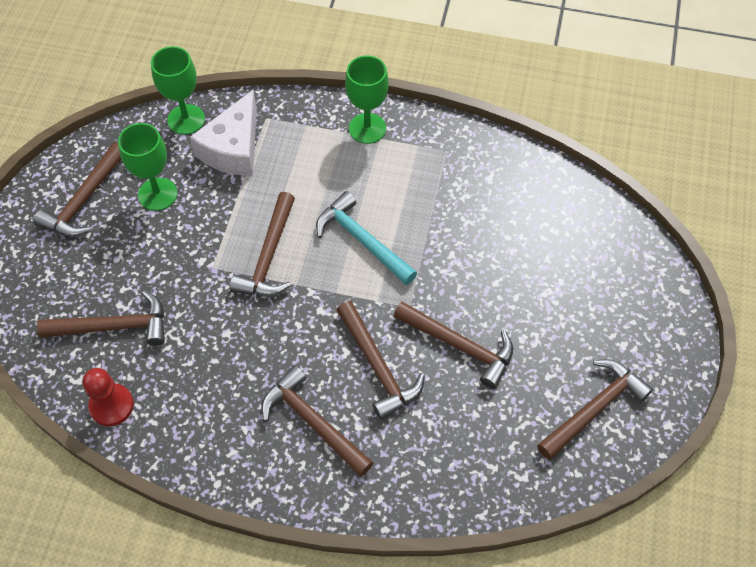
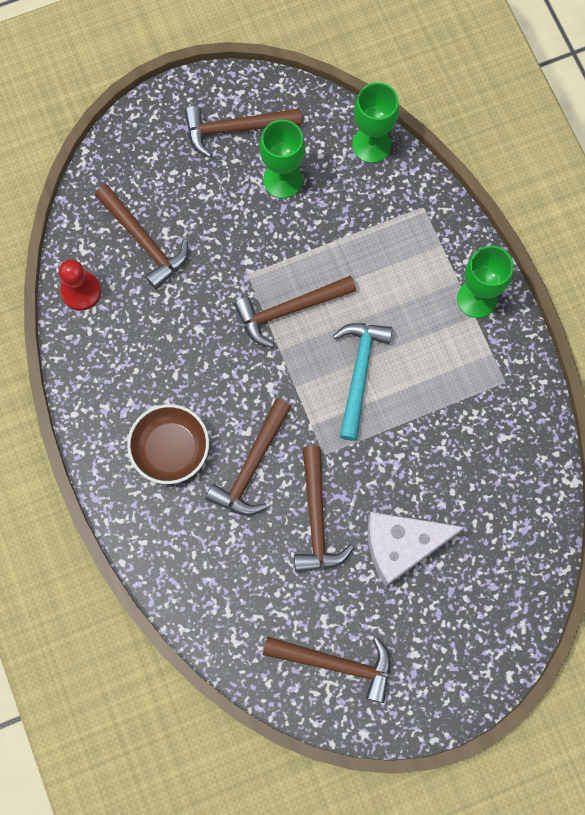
camera: 55 degrees right, 15 degrees up
white cheese [190,89,257,176] -> white cheese moved to [367,512,465,586]
brown hammer [262,365,374,477] -> brown bowl [127,404,209,484]

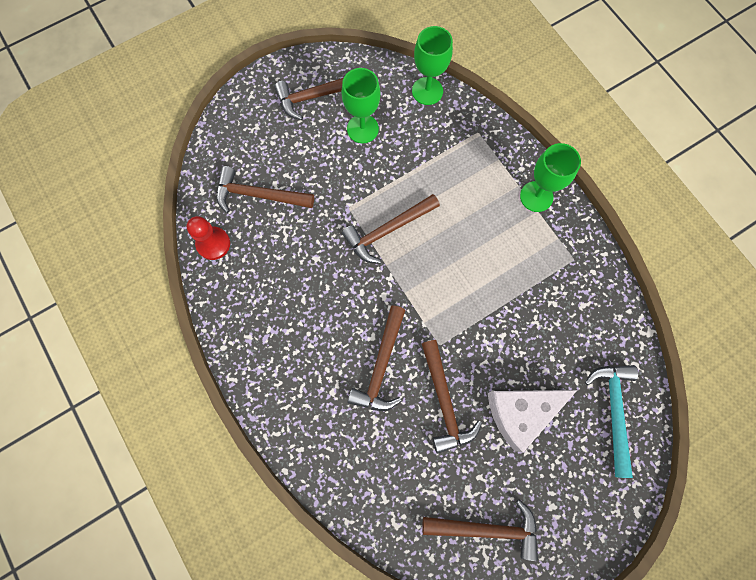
camera: 10 degrees left, 0 degrees up
brown hammer [95,184,188,289] -> brown hammer turned 150 degrees clockwise [216,166,314,213]
brown bowl [127,404,209,484] -> none
turquoise hammer [333,323,393,441] -> turquoise hammer moved to [585,365,638,478]

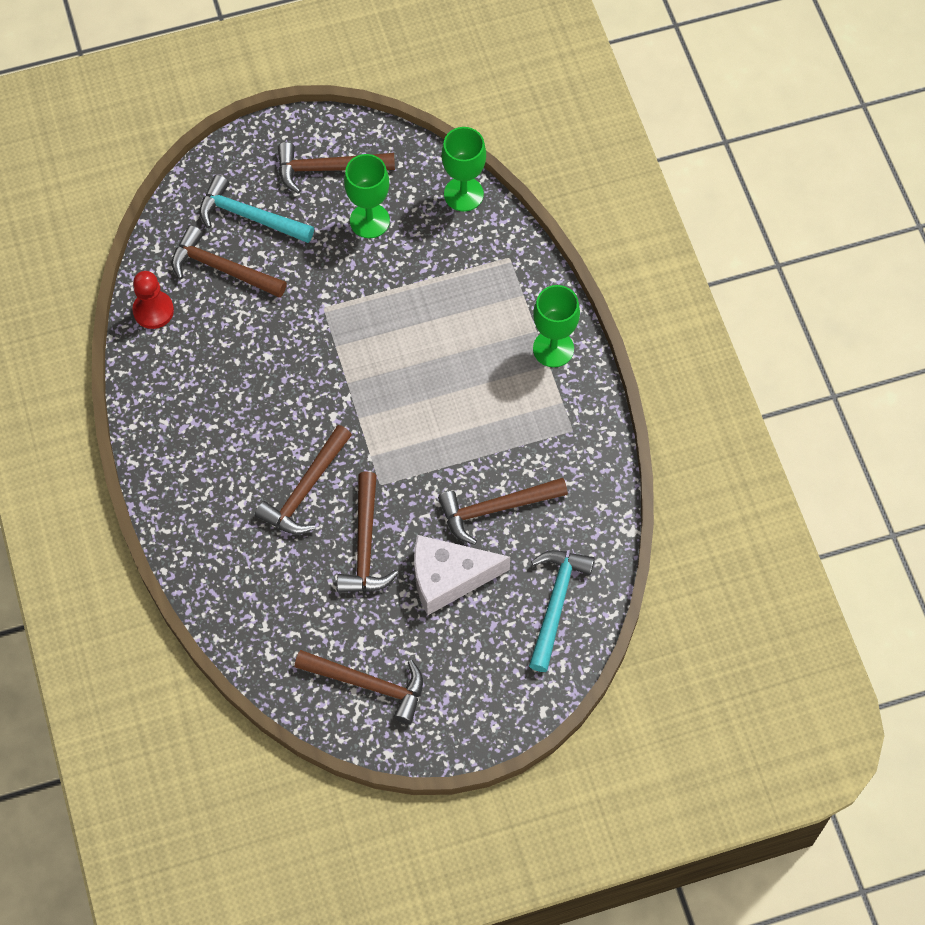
camera: 15 degrees right, 10 degrees down
brown hammer [342,194,440,264] -> brown hammer moved to [438,478,568,545]
none -> turquoise hammer [199,175,314,243]

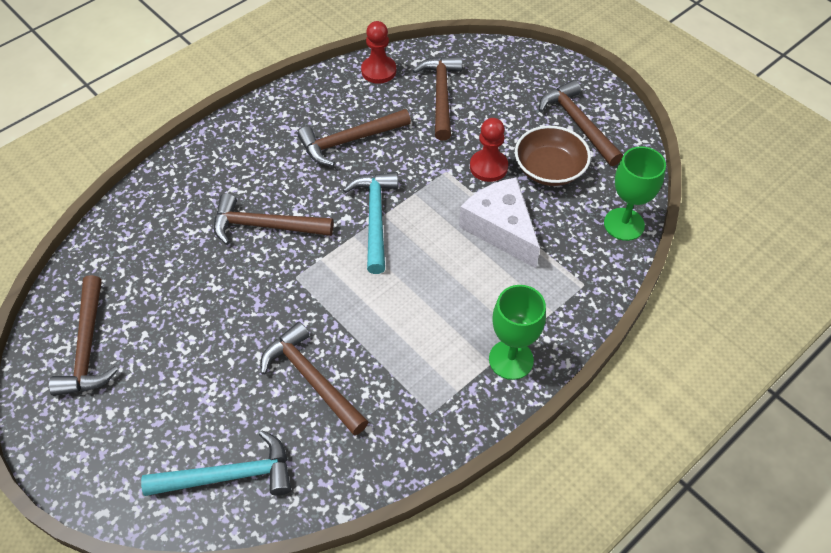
camera: 65 degrees right, 10 degrees down
turquoise hammer [199,175,314,243] -> turquoise hammer moved to [343,172,398,274]
brown hammer [337,472,399,593] -> brown hammer moved to [297,109,411,166]
green goblet [344,154,390,238] -> brown bowl [515,126,591,186]
white cheese [414,535,510,615] -> white cheese moved to [459,177,540,268]
none -> red pawn [470,118,508,182]

